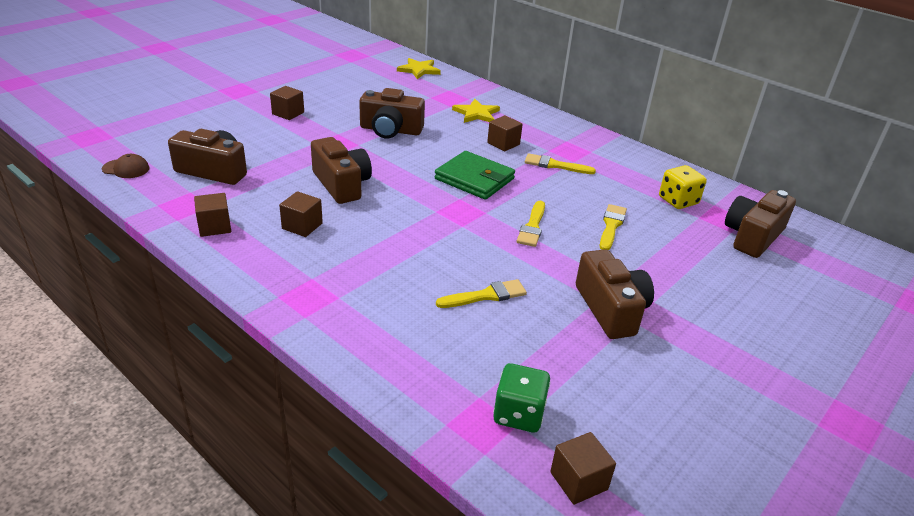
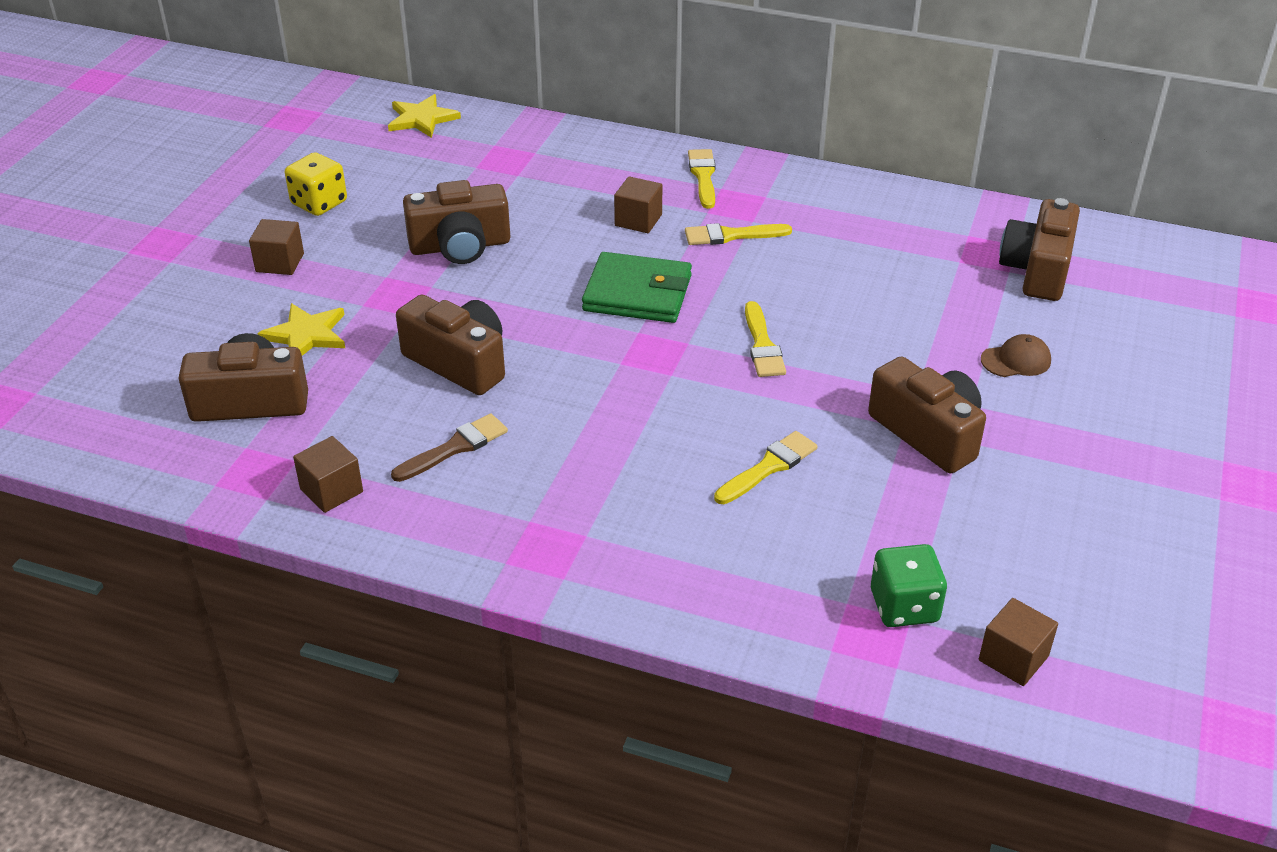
camera: 20 degrees left, 5 degrees up
brown cap [102,154,150,178] -> brown cap moved to [981,334,1051,377]
brown cube [279,191,323,237] -> brown brush [391,413,508,482]
yellow star [452,99,500,123] -> yellow star moved to [257,303,345,356]
yellow brush [600,204,627,250] -> yellow brush moved to [688,149,716,209]
yellow dice [659,165,707,209] -> yellow dice moved to [285,152,347,216]

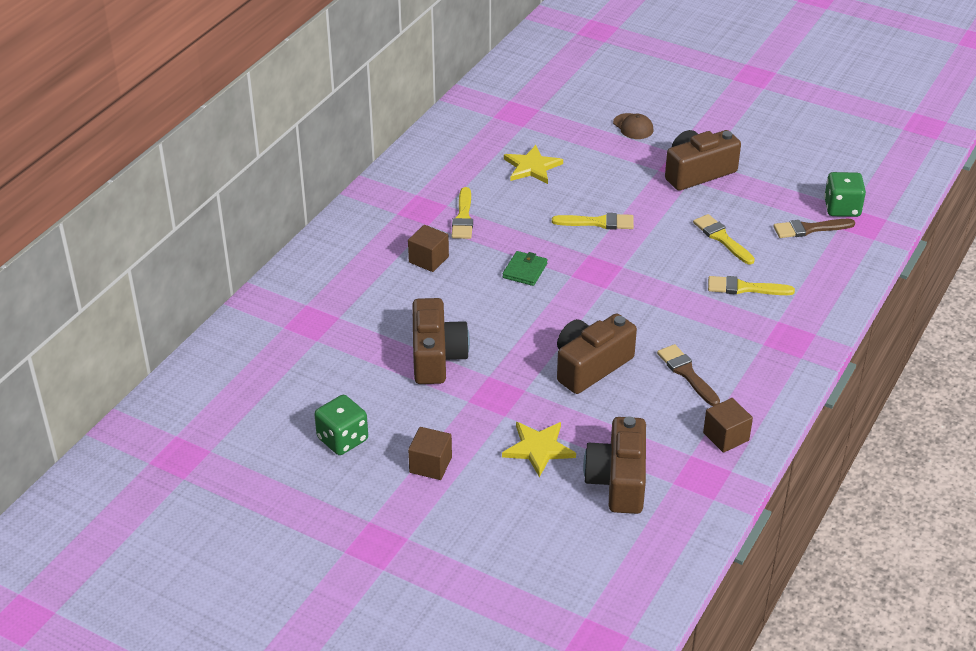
camera: 80 degrees left, 0 degrees up
yellow dice [285,152,347,216] -> green dice [314,395,368,455]
yellow star [388,94,461,138] -> yellow star moved to [504,145,563,184]
green wallet [582,252,692,323] -> green wallet [502,251,548,286], size x0.54
yellow brush [688,149,716,209] -> yellow brush moved to [708,276,795,295]
brown cube [979,598,1058,686] -> none
brown cap [981,334,1051,377] -> brown cap turned 150 degrees clockwise [613,113,653,139]
brown camera [999,198,1080,301] -> none
none -> brown brush [774,219,855,238]

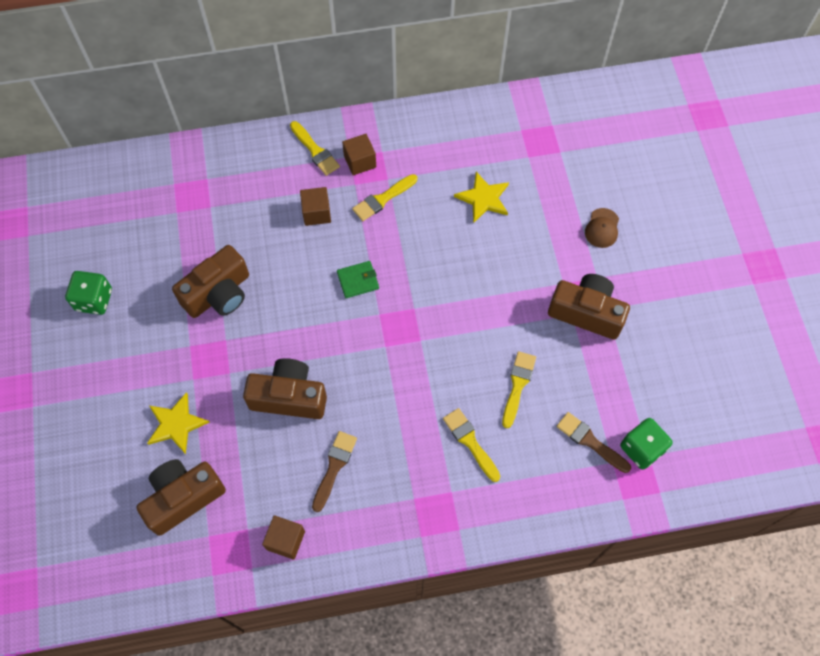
camera: 50 degrees right, 25 degrees up
brown cube [408,427,452,480] -> brown cube moved to [342,134,376,175]
yellow brush [552,213,634,230] -> yellow brush moved to [290,121,340,176]

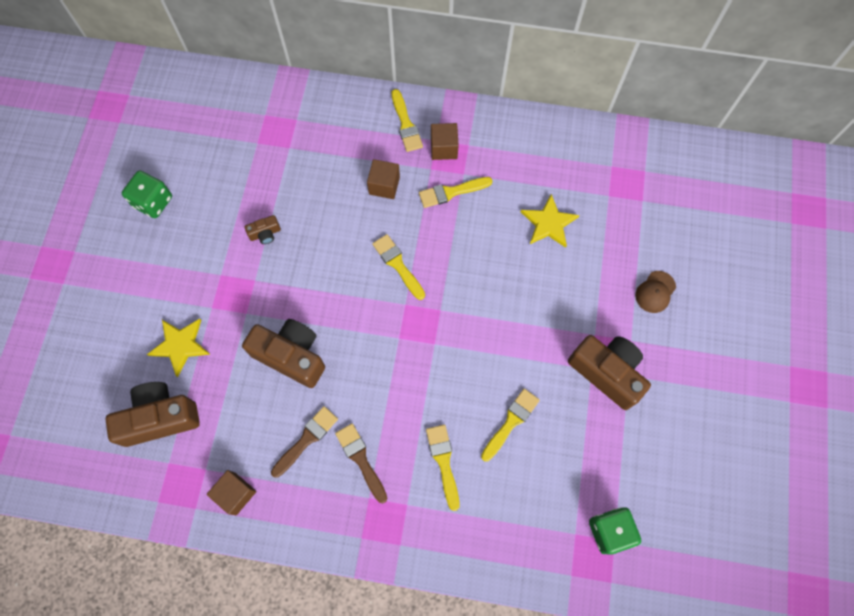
camera: 20 degrees right, 5 degrees up
brown camera [172,245,249,318] -> brown camera [245,215,281,244], size x0.45
green wallet [337,261,379,298] -> yellow brush [372,234,425,300]
brown brush [556,412,631,473] -> brown brush moved to [335,423,387,503]

